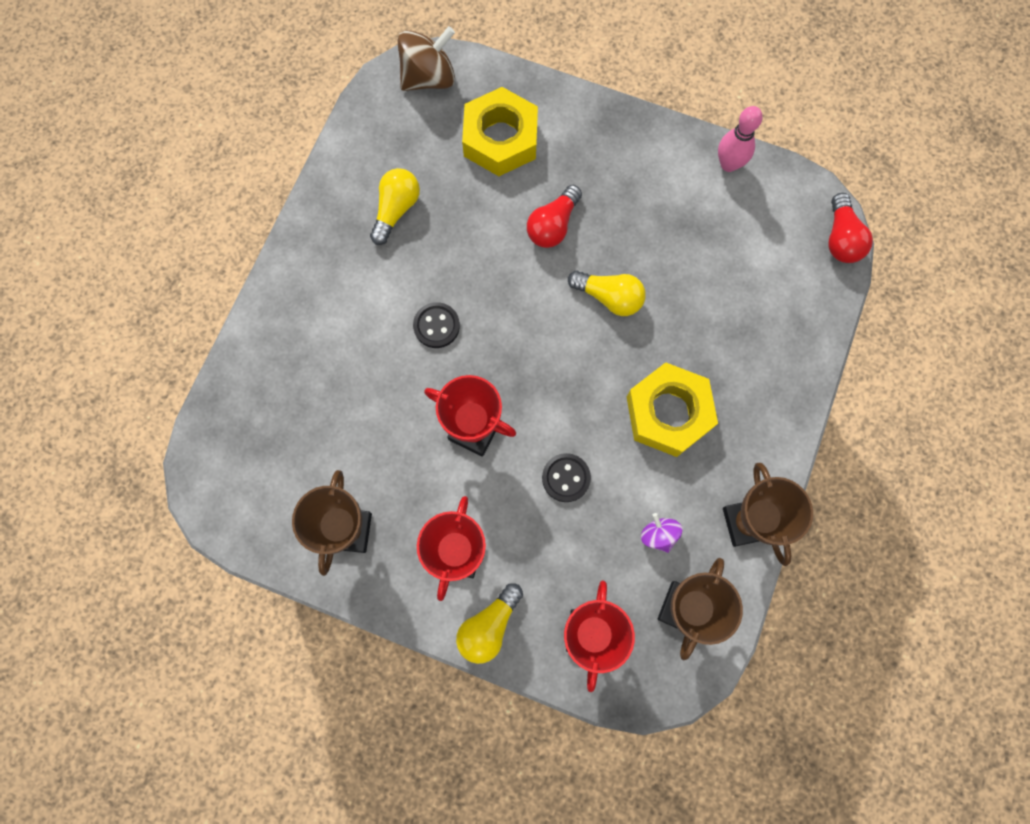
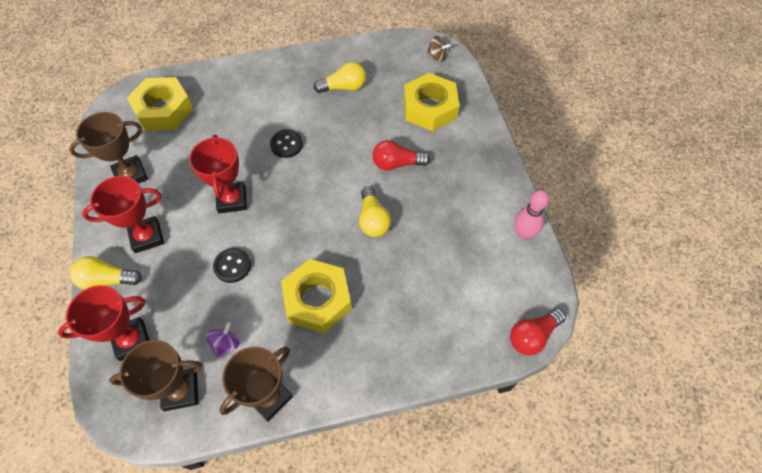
camera: 55 degrees right, 15 degrees down
brown spinning top [397,26,455,91] -> brown spinning top [427,36,451,62], size x0.54
none -> yellow nut [127,77,193,131]

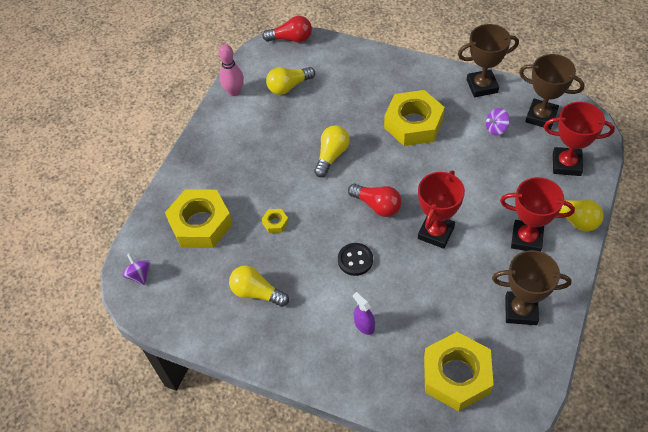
camera: 140 degrees left, 5 degrees down
black button [213,248,251,283] -> none
red light bulb [372,140,430,171] -> red light bulb moved to [348,184,402,217]
brown spinning top [427,36,451,62] -> purple spinning top [122,253,150,285]
none -> yellow nut [261,209,289,233]
none -> yellow light bulb [266,67,315,95]
none -> purple spray bottle [353,292,375,335]

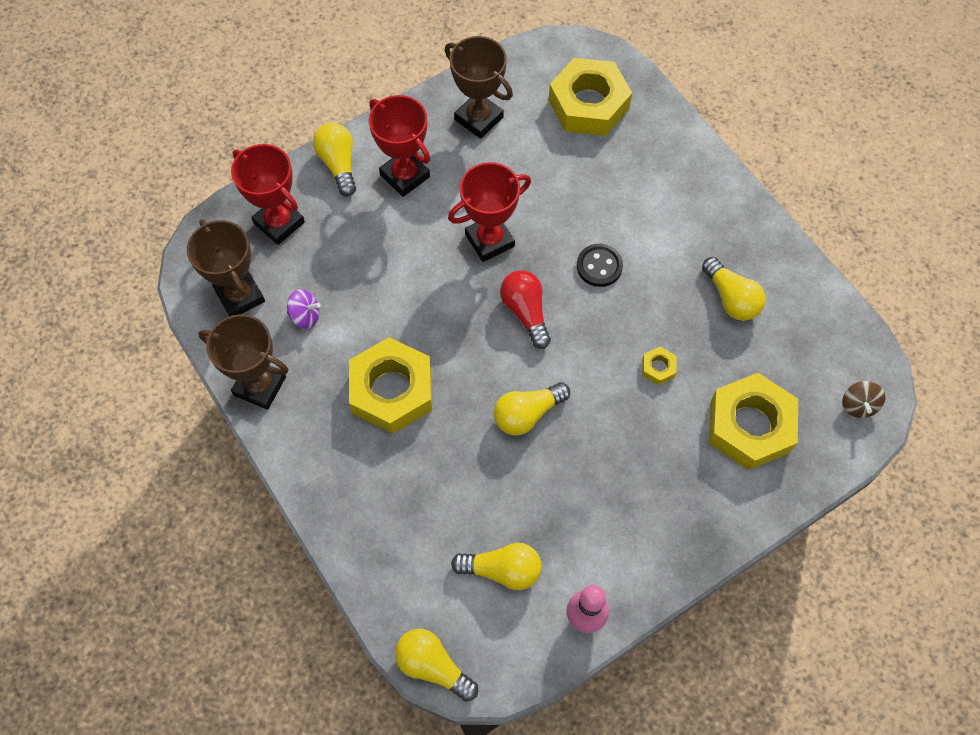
camera: 150 degrees left, 10 degrees up
purple spinning top [122,253,150,285] -> brown spinning top [842,381,885,418]
red light bulb [262,16,312,42] -> yellow light bulb [395,629,478,702]
purple spray bottle [353,292,375,335] -> none

